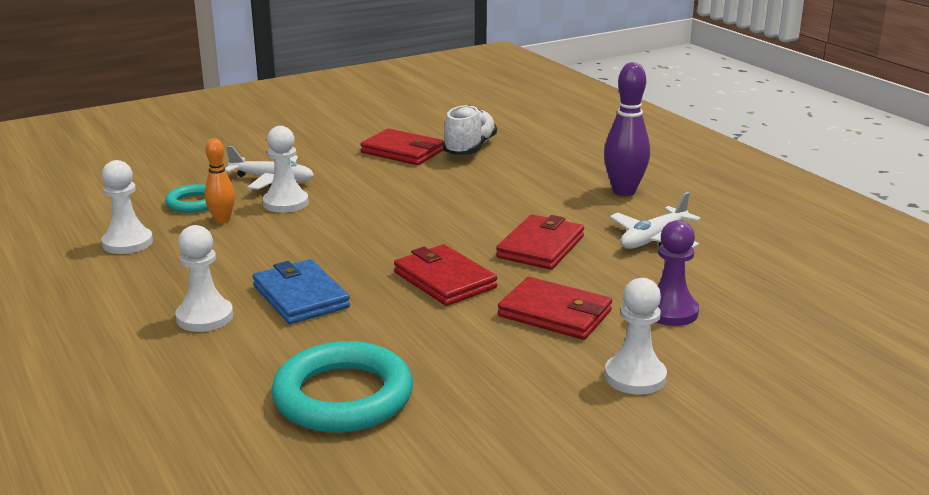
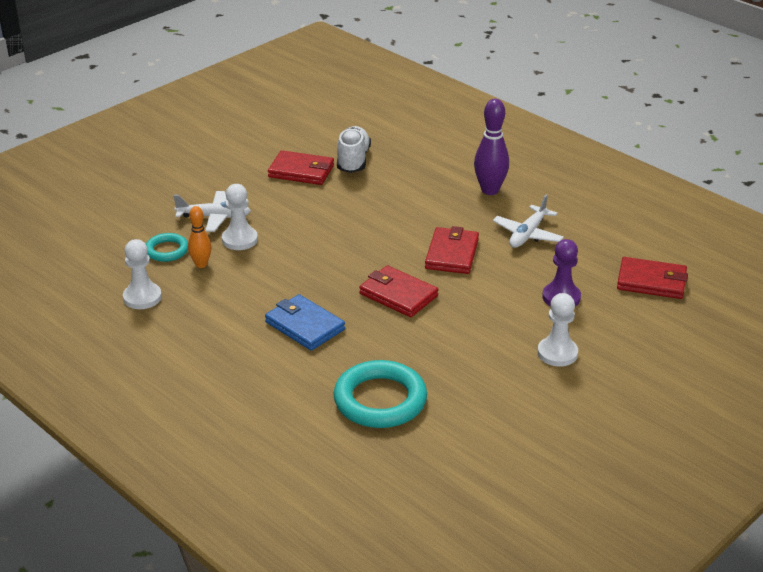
camera: 15 degrees left, 10 degrees up
white pawn [176,225,233,332] -> none
red wallet [498,277,612,340] -> red wallet moved to [617,257,688,299]

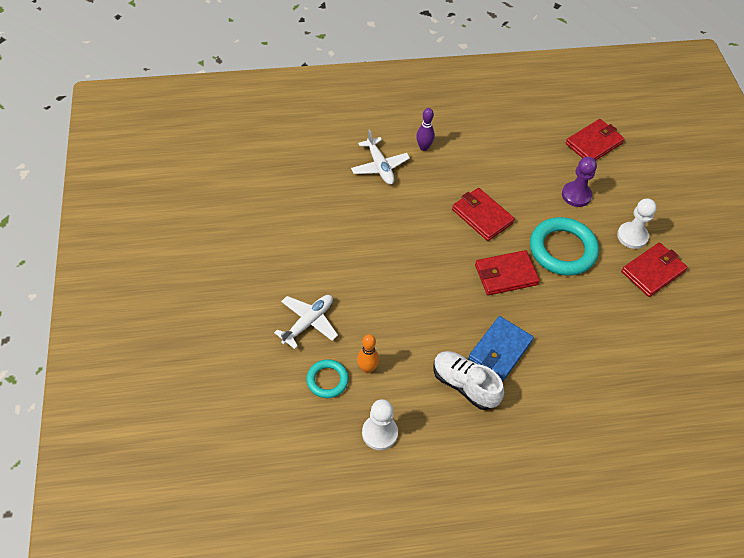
camera: 55 degrees left, 20 degrees up
white pawn [222,184,258,250] -> none
blue wallet [265,294,345,351] -> blue wallet turned 45 degrees counterclockwise [468,316,534,381]
red wallet [268,150,334,185] -> red wallet moved to [621,242,688,297]
turquoise ring [333,360,427,428] -> turquoise ring moved to [530,217,599,276]
white shoe [337,126,371,173] -> white shoe moved to [433,351,504,410]
purple bowling pin [474,99,509,195] -> purple bowling pin [416,108,435,151], size x0.62
white plane [493,195,564,248] -> white plane moved to [351,129,410,185]

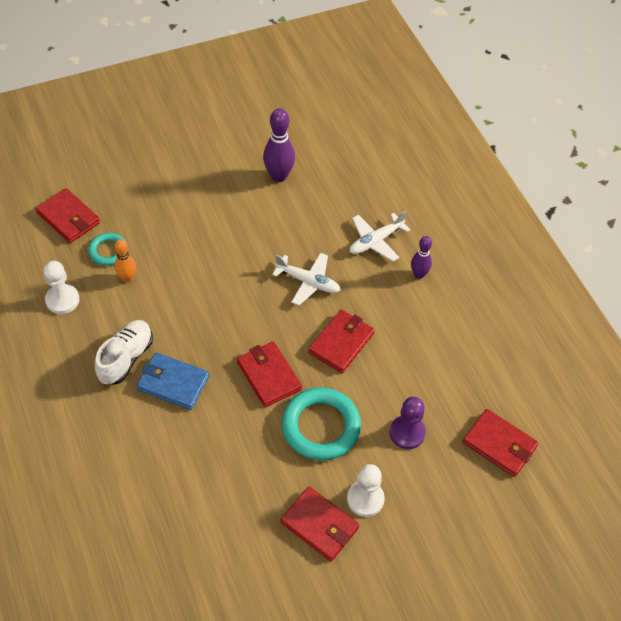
camera: 75 degrees right, 0 degrees up
white plane [274,295,338,349] -> white plane moved to [272,252,340,306]
none -> red wallet [36,188,100,243]
none -> purple bowling pin [263,108,295,182]

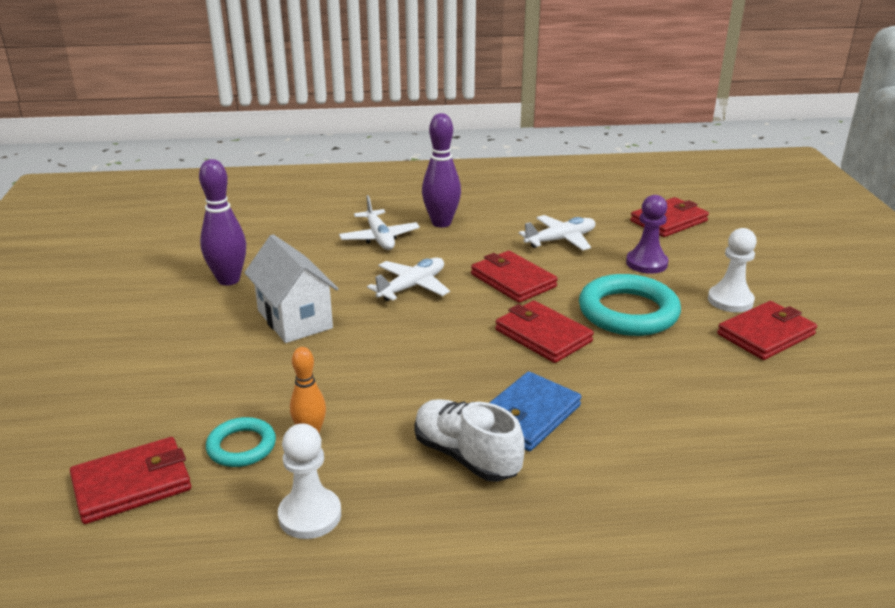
camera: 70 degrees left, 25 degrees down
red wallet [237,341,302,407] -> red wallet turned 60 degrees clockwise [495,301,594,363]
purple bowling pin [411,236,432,279] -> purple bowling pin [422,113,461,228], size x1.62
none -> white house [244,234,339,343]
none -> white plane [519,215,595,251]

